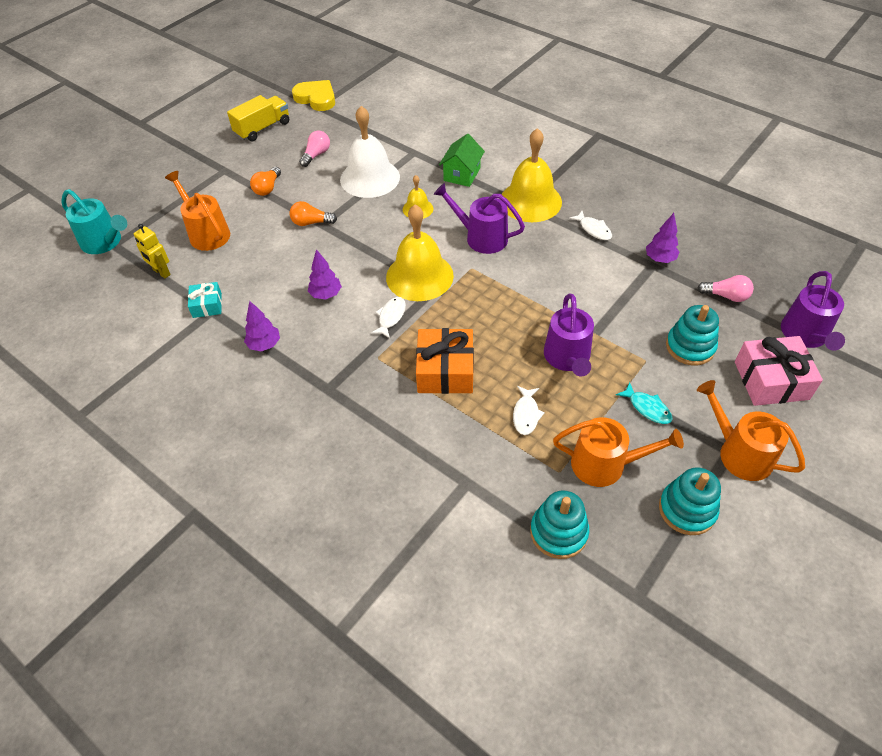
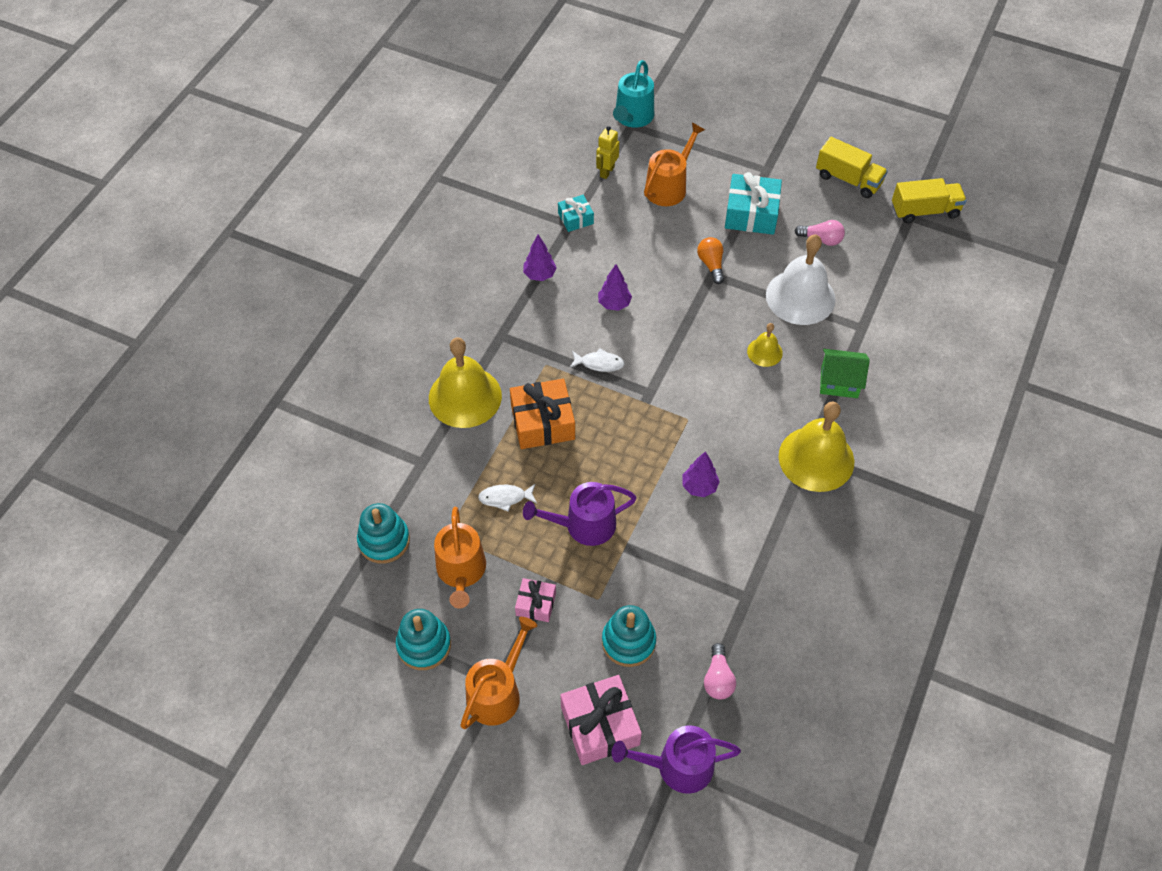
camera: 75 degrees right, 5 degrees up
orange light bulb [250,167,281,196] -> turquoise gift [725,172,782,235]
yellow heart [292,80,335,111] -> yellow truck [892,178,967,223]
yellow bell [386,205,454,301] -> yellow bell moved to [429,338,502,428]
purple watering can [434,183,525,254] -> none
white fish [569,211,612,240] -> none
turquoise fish [616,382,673,424] -> pink gift [515,578,556,622]
purple tree [646,213,679,263] -> purple tree moved to [682,451,720,497]

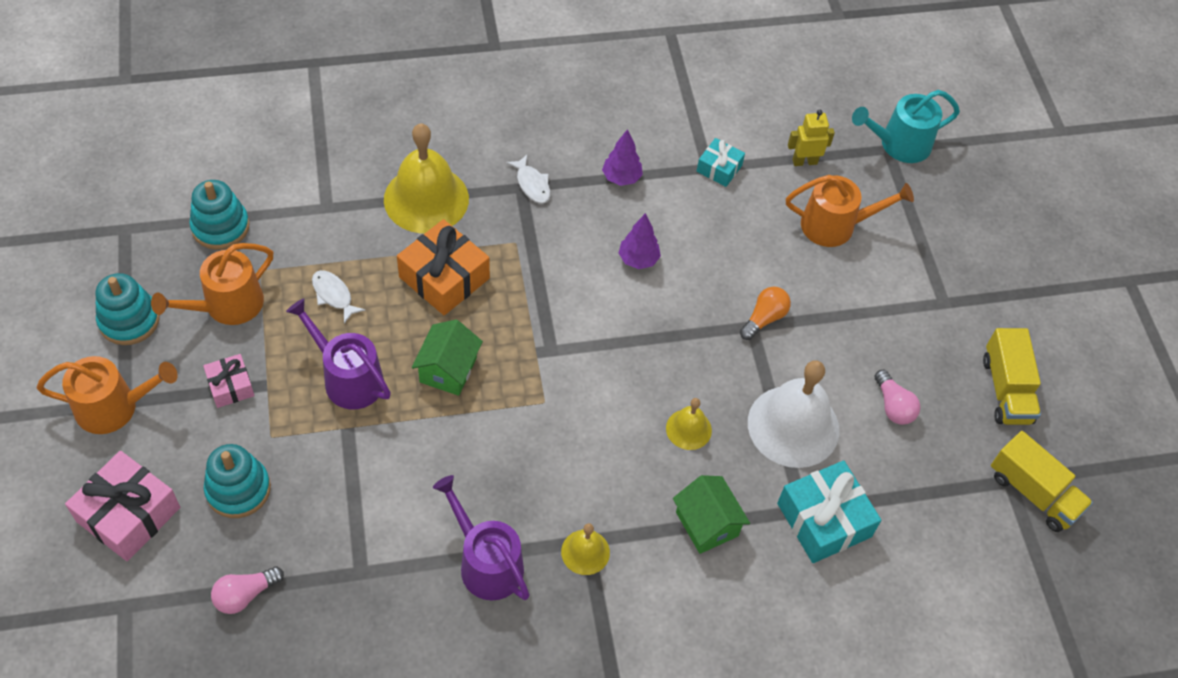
camera: 50 degrees right, 0 degrees up
white fish [570,348,625,372] -> white fish moved to [506,155,550,203]
purple watering can [612,725,741,794] -> purple watering can moved to [433,475,530,600]
purple tree [682,451,720,497] -> none
turquoise gift [725,172,782,235] -> turquoise gift moved to [777,460,881,563]
yellow bell [779,401,854,492] -> yellow bell [561,523,610,575], size x0.50
none -> green house [412,319,483,396]

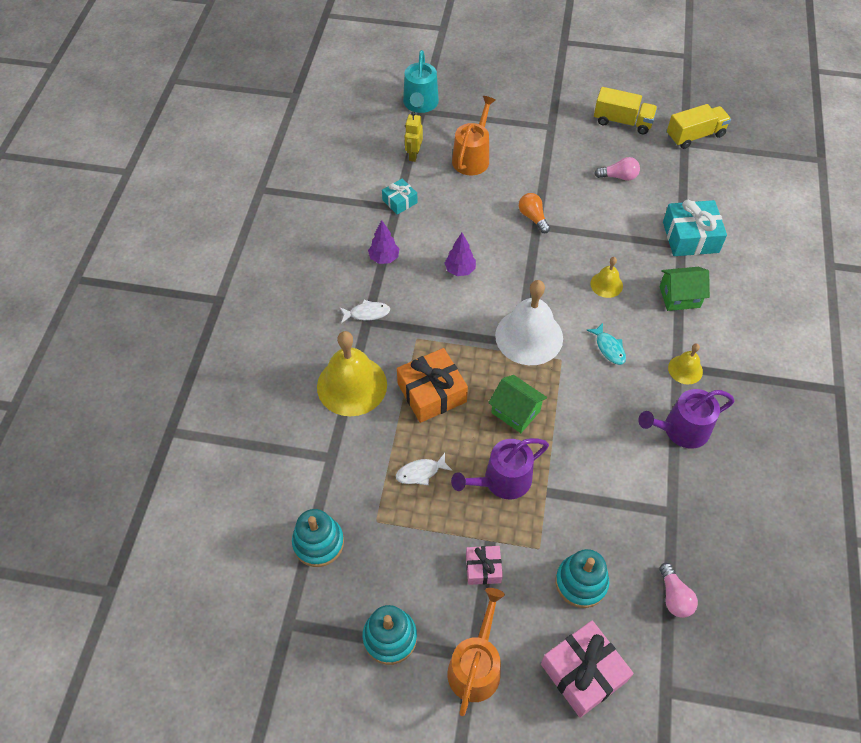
camera: 65 degrees left, 0 degrees up
orange watering can [151,243,273,325] -> none
white bell [748,360,839,468] -> white bell moved to [495,280,563,365]
none -> turquoise fish [587,323,626,365]

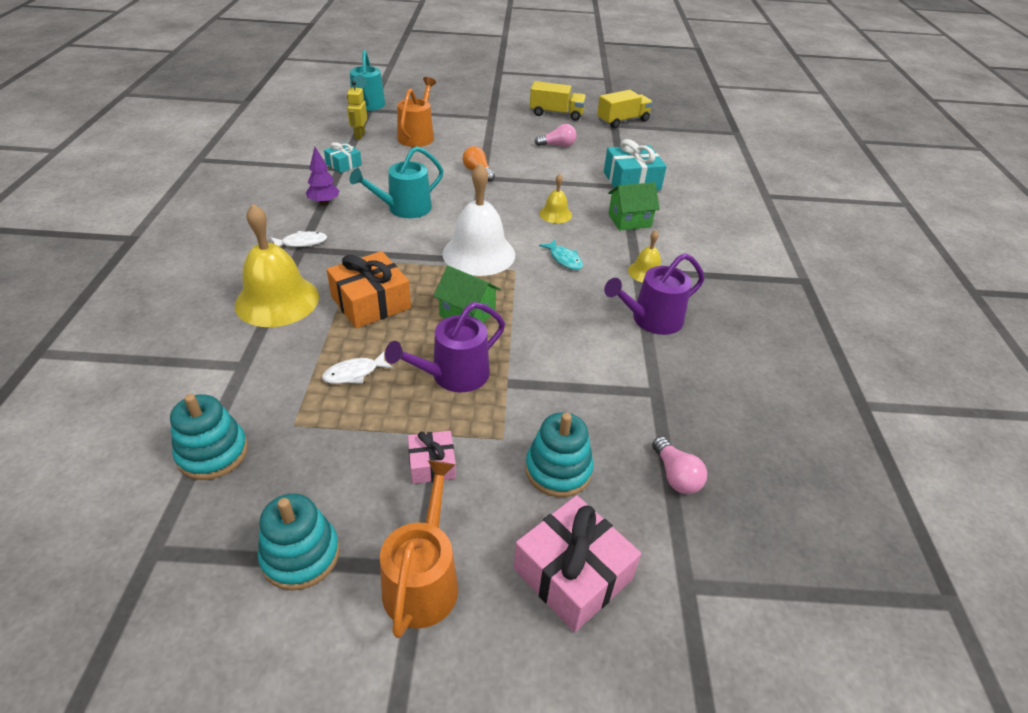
camera: 10 degrees left, 15 degrees down
purple tree [445,233,476,276] -> turquoise watering can [350,146,444,218]

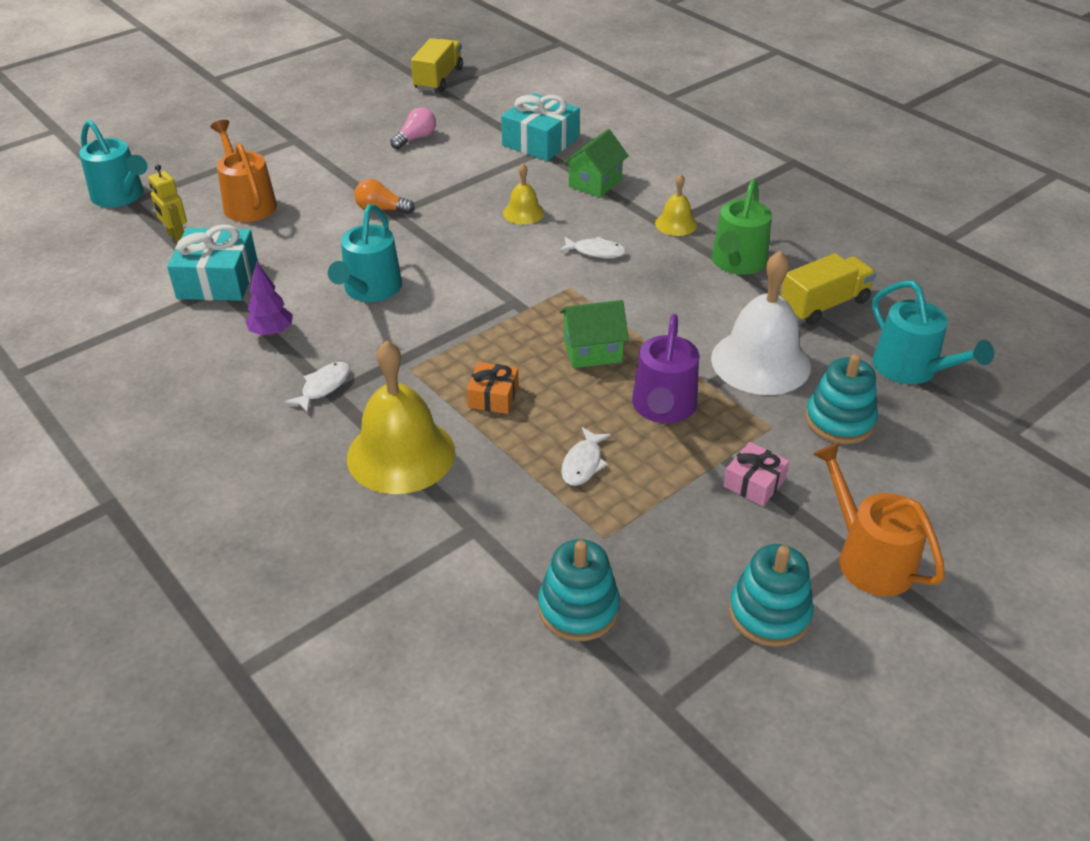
camera: 40 degrees left, 0 degrees up
turquoise gift [324,142,362,173] -> turquoise gift [167,224,258,301], size x1.78
orange gift [327,251,411,328] -> orange gift [467,362,519,414], size x0.56
white bell [443,163,515,276] -> white bell moved to [711,250,811,395]
pink gift [514,495,641,632] -> none
yellow truck [530,81,586,121] -> yellow truck moved to [781,253,876,325]
turquoise fish [539,240,583,270] -> white fish [559,237,626,258]
purple watering can [604,253,704,335] -> green watering can [712,179,772,275]
pink light bulb [652,437,707,494] -> turquoise watering can [872,280,994,384]

